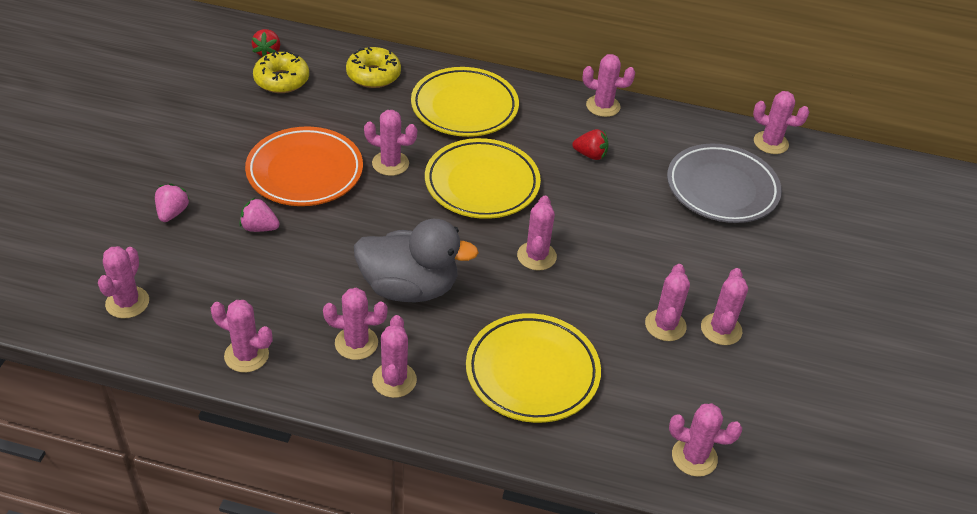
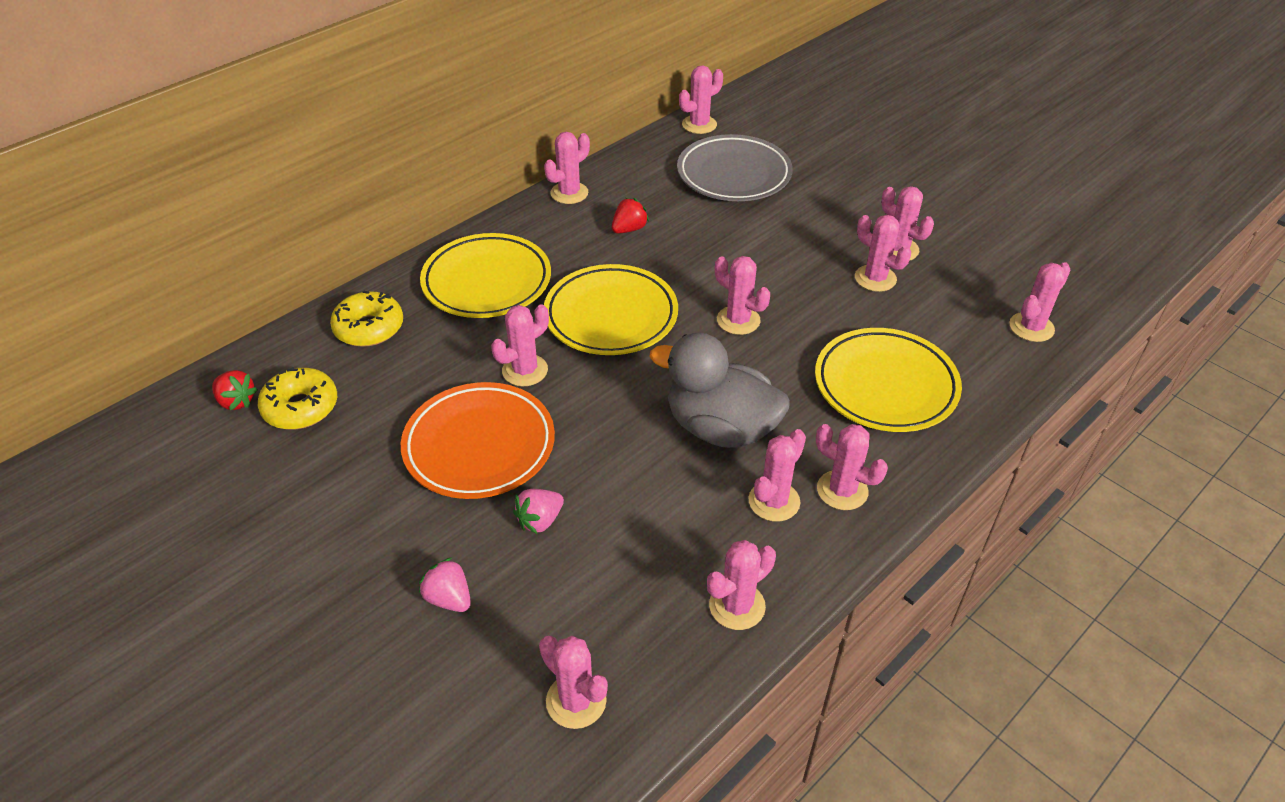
camera: 55 degrees left, 0 degrees up
grey duck [354,219,479,302] -> grey duck turned 105 degrees counterclockwise [649,333,790,448]

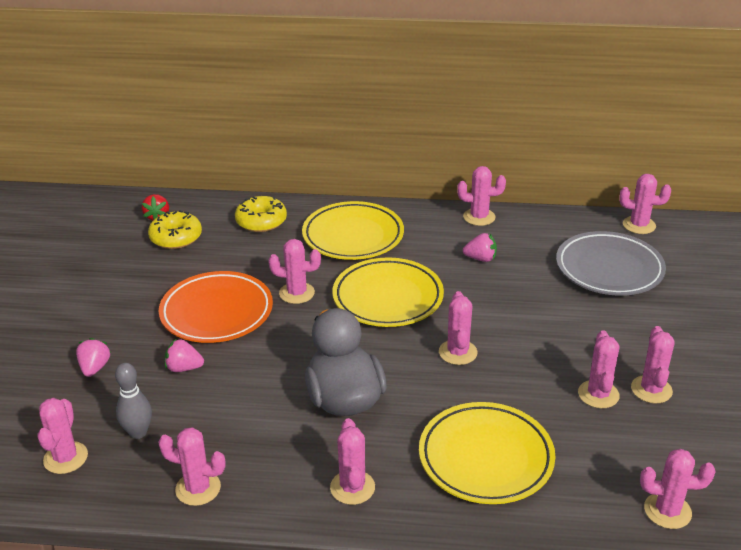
camera: 50 degrees right, 10 degrees down
red strawberry [612,198,649,233] -> pink strawberry [463,233,497,262]
pink cactus [748,429,806,522] -> none
none -> grey bowling pin [115,363,152,439]

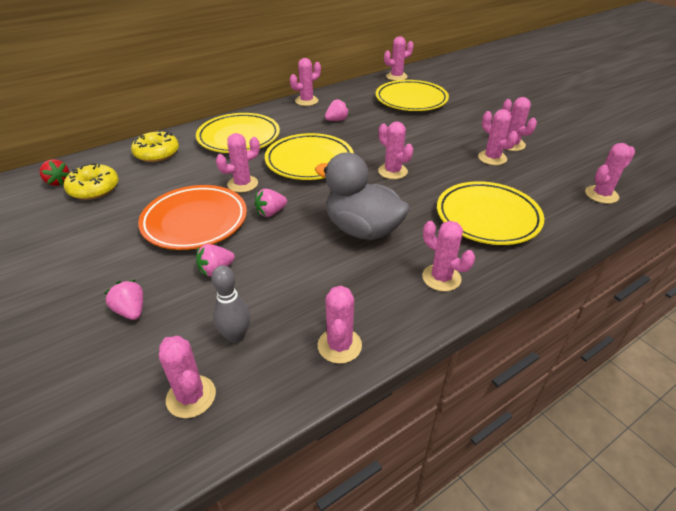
camera: 40 degrees left, 5 degrees up
pink cactus [158,427,226,506] -> pink cactus turned 60 degrees counterclockwise [318,286,362,364]
grey plate [556,231,666,296] -> yellow plate [376,80,449,111]
none -> pink strawberry [254,189,287,217]

